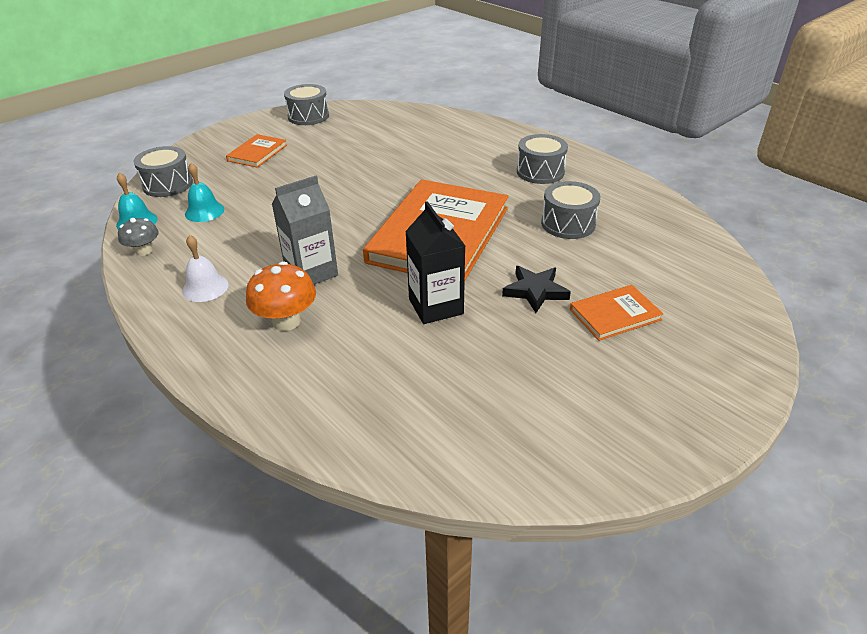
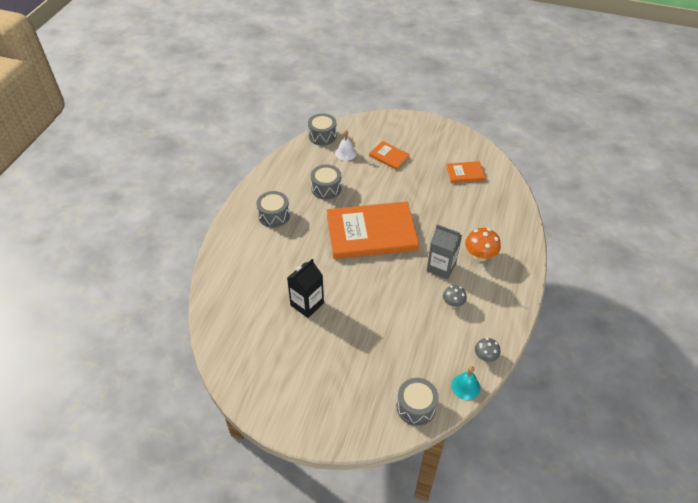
camera: 120 degrees left, 10 degrees up
white bell [182,235,229,302] -> white bell moved to [335,130,357,161]
turquoise bell [185,163,224,222] -> none
orange book [226,134,287,168] -> orange book moved to [446,161,485,183]
grey drum [284,84,329,125] -> grey drum moved to [308,113,337,145]
black carton [405,201,465,324] -> black carton moved to [287,259,324,318]
black star [502,266,571,313] -> none
none -> grey mushroom [443,285,467,308]

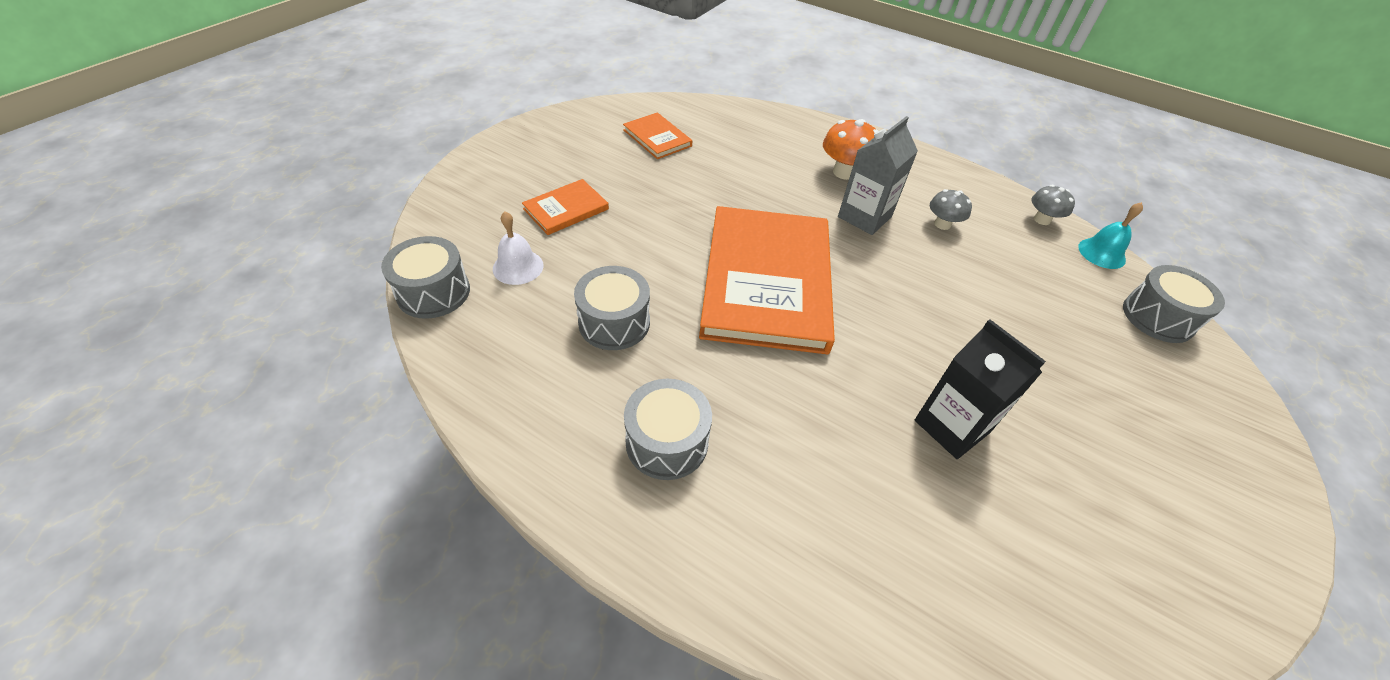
camera: 80 degrees left, 0 degrees up
orange book [446,161,485,183] -> orange book turned 45 degrees counterclockwise [623,113,692,159]

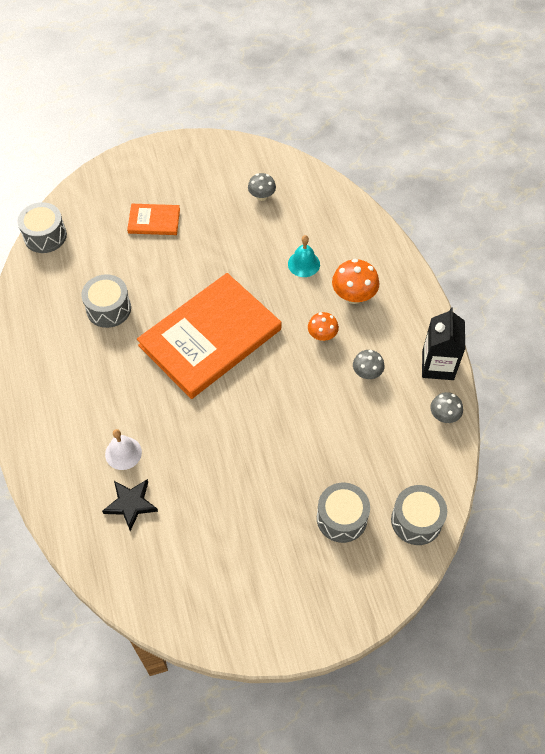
camera: 45 degrees right, 10 degrees up
white bell [493,211,544,285] -> white bell moved to [105,429,142,470]
orange book [623,113,692,159] -> grey mushroom [248,173,276,201]
grey drum [624,379,712,480] -> grey drum moved to [317,483,370,543]
grey carton [838,116,918,235] -> orange mushroom [308,312,339,341]
black carton [915,319,1046,459] -> black carton moved to [422,307,465,380]
turquoise bell [1078,202,1143,269] -> turquoise bell moved to [288,235,320,277]
none -> black star [102,479,158,531]

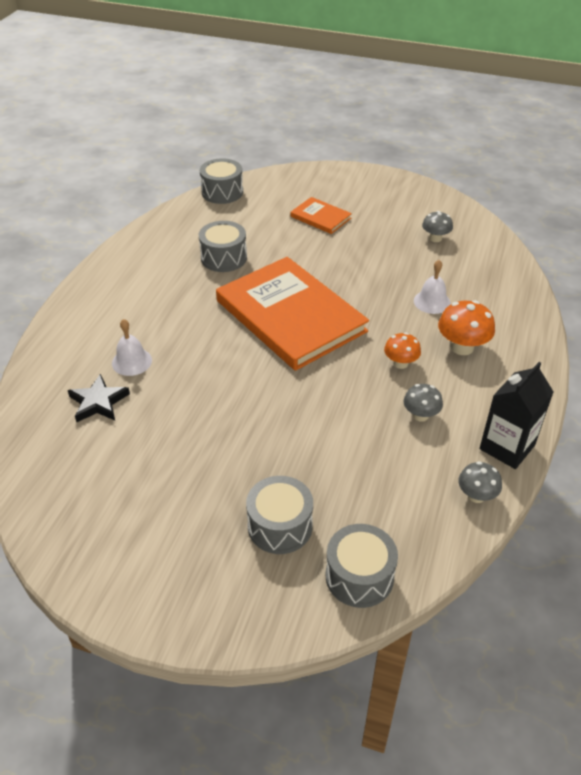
camera: 35 degrees right, 15 degrees down
orange book [137,273,281,399] -> orange book turned 60 degrees clockwise [216,257,369,371]
turquoise bell [288,235,320,277] -> white bell [414,260,451,314]

